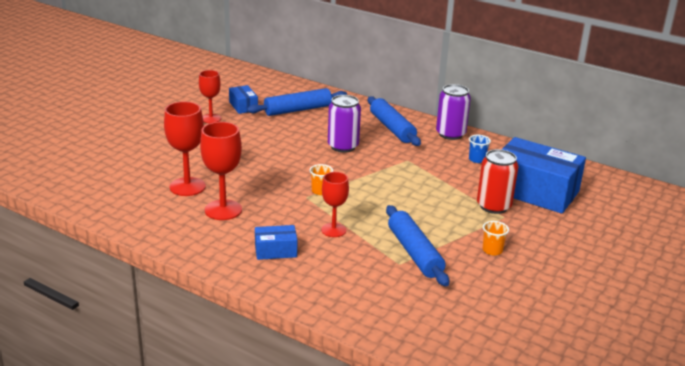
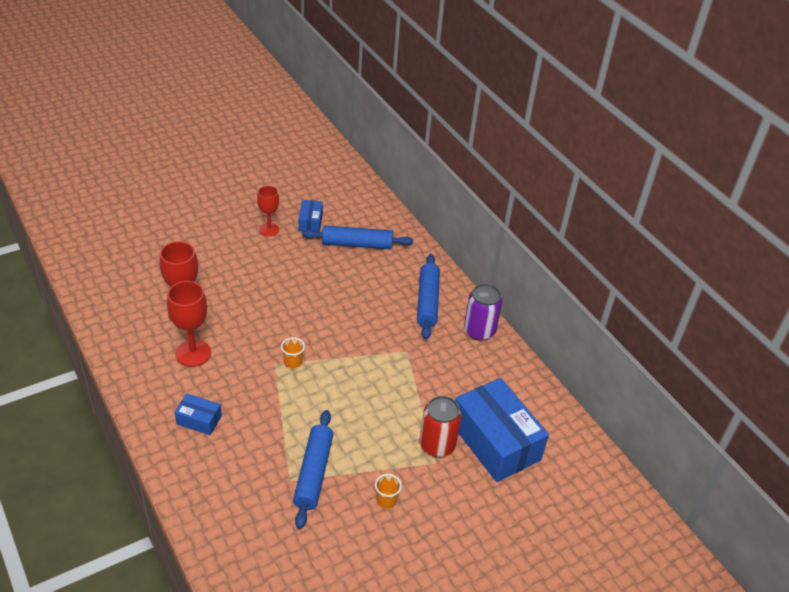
camera: 25 degrees right, 15 degrees up
red goblet [321,172,349,237] -> none
purple can [328,95,361,153] -> none
blue cup [469,135,491,163] -> none

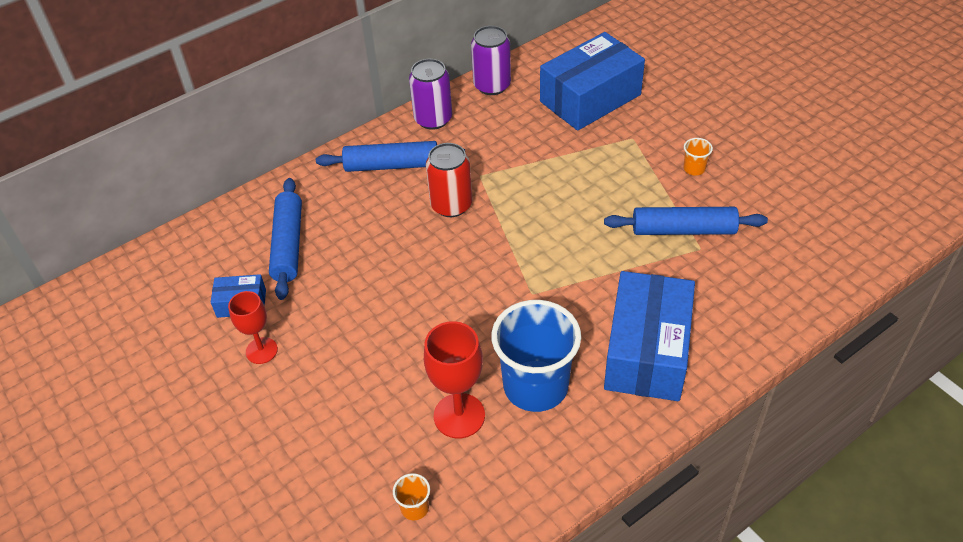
camera: 90 degrees left, 5 degrees up
red goblet [167,281,211,367] -> blue cup [491,300,581,412]
blue box [175,394,222,435] -> blue box [604,271,695,401], size x2.16
orange cup [281,337,305,368] -> orange cup moved to [393,473,430,520]
red can [420,396,461,457] -> red can moved to [426,143,472,217]
none -> purple can [471,26,511,95]

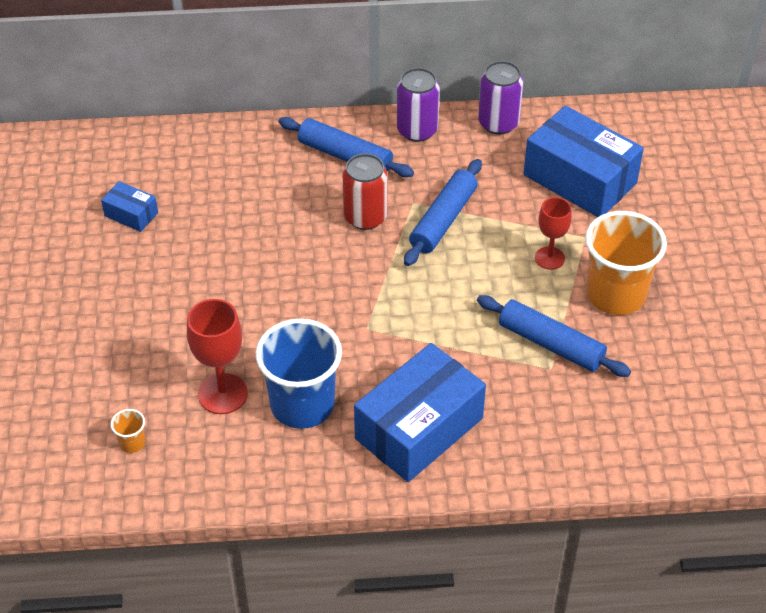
camera: 30 degrees right, 0 degrees up
red goblet [228,291,278,364] -> red goblet moved to [535,197,572,270]
blue rolling pin [269,178,302,300] -> blue rolling pin moved to [404,159,482,266]
blue box [540,32,645,131] -> blue box turned 45 degrees clockwise [524,106,644,217]
orange cup [684,138,713,176] -> orange cup [585,211,667,315], size x2.50

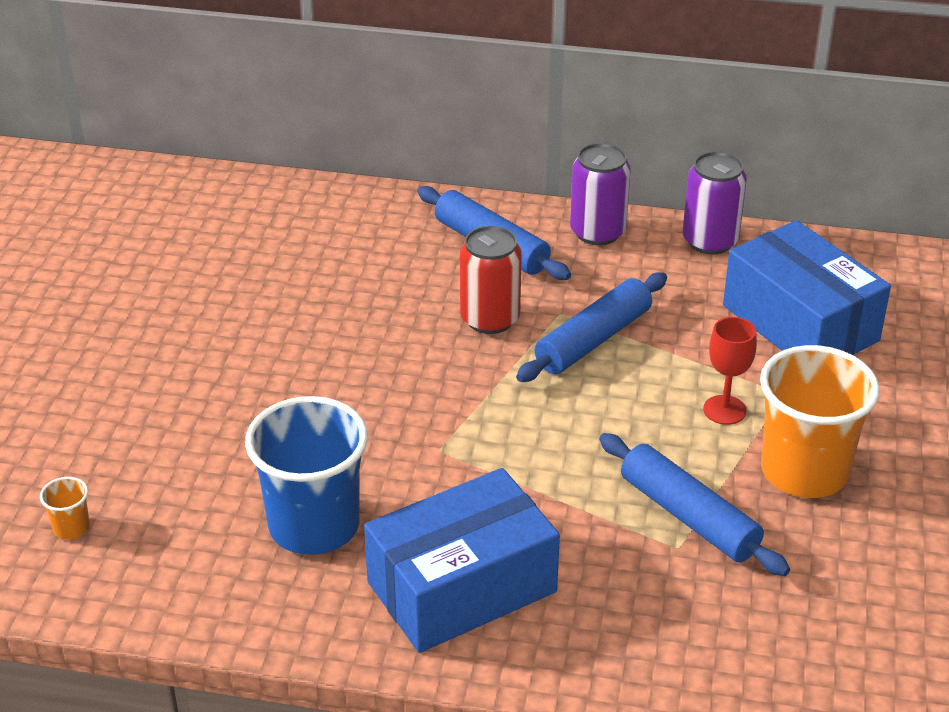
camera: 15 degrees right, 10 degrees down
blue box [101,181,158,232] -> none
red goblet [187,299,248,414] -> none

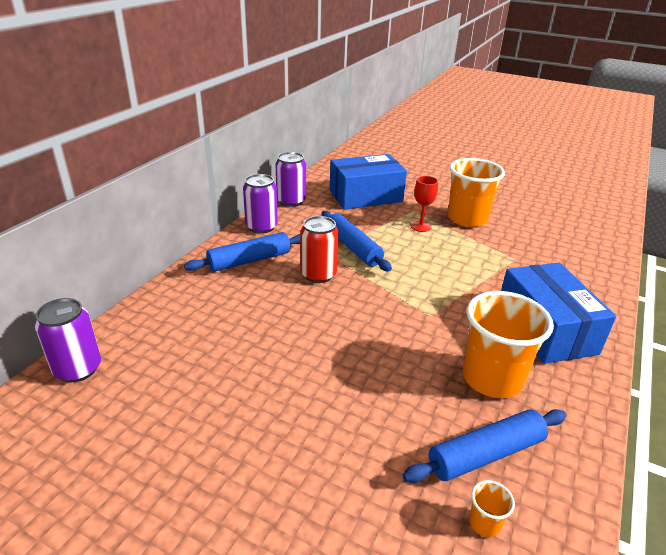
camera: 75 degrees left, 5 degrees down
blue cup [245,396,368,555] -> orange cup [463,291,554,398]
blue rolling pin [599,433,790,576] -> blue rolling pin moved to [402,409,567,483]
none -> purple can [35,298,101,382]

